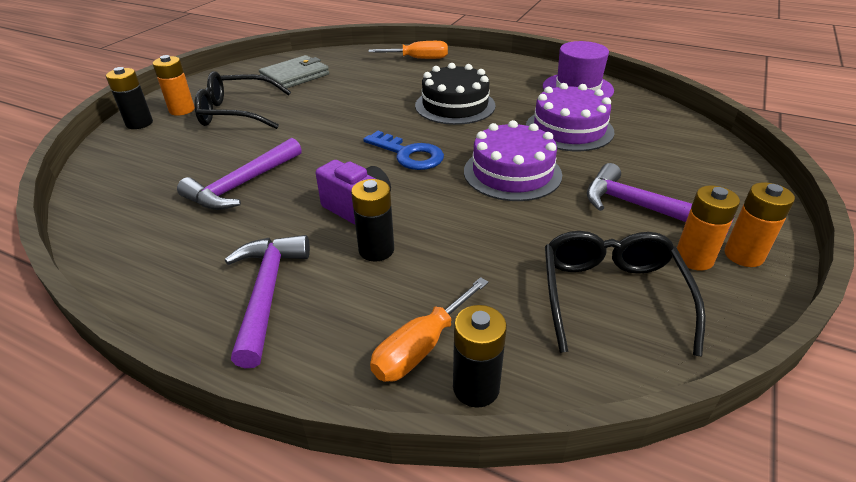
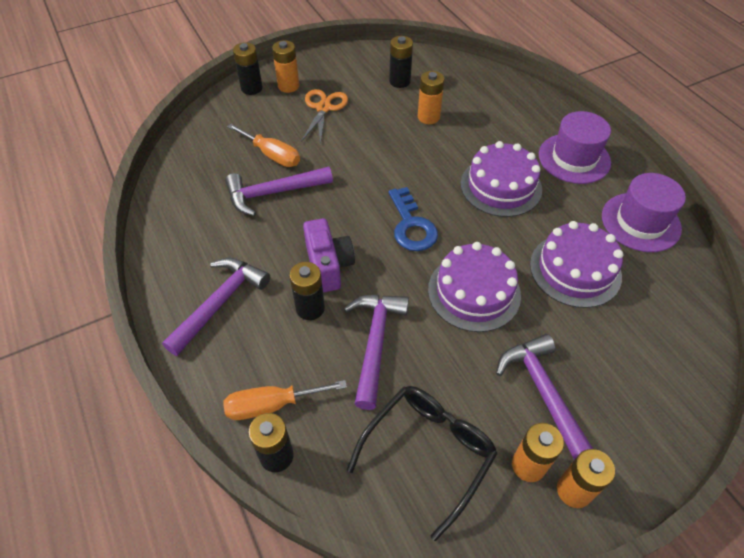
camera: 35 degrees right, 15 degrees up
black glasses [194,71,291,129] -> orange scissors [301,89,348,145]
grey wallet [259,55,329,88] -> black battery [389,36,413,88]
orange screwdriver [368,41,448,59] -> orange screwdriver moved to [227,124,300,167]
black cake [415,63,496,125] -> purple cake [461,141,542,217]
none -> purple hammer [344,295,409,410]
none -> orange battery [418,71,445,124]
none -> purple hat [539,111,611,184]

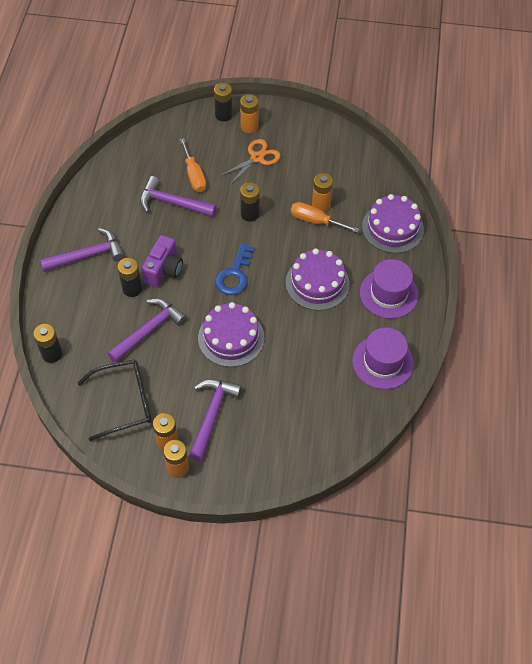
camera: 35 degrees right, 5 degrees up
orange screwdriver [223,380,347,420] -> orange screwdriver moved to [291,202,359,233]
black battery [389,36,413,88] -> black battery moved to [240,182,260,222]
purple cake [530,221,623,308] -> purple cake moved to [362,194,424,253]

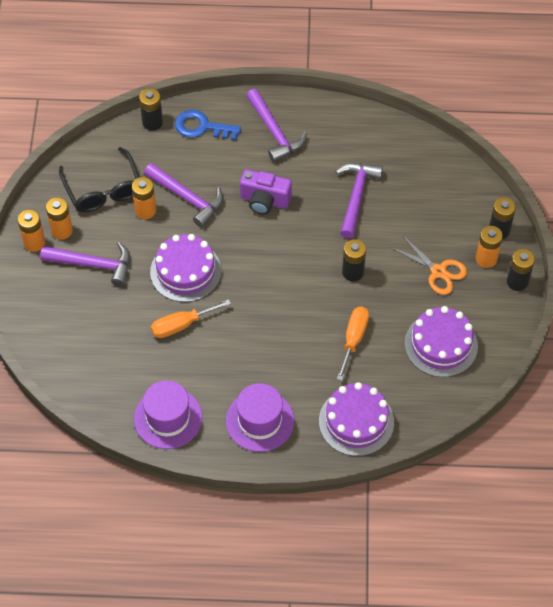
camera: 85 degrees right, 0 degrees up
black battery [117,258,142,297] -> black battery moved to [507,249,535,291]
orange screwdriver [180,138,206,192] -> orange screwdriver moved to [151,299,231,338]
blue key [215,243,255,295] -> blue key moved to [175,110,241,140]
purple cake [286,249,350,311] -> purple cake moved to [405,306,478,377]
orange battery [312,173,333,212] -> orange battery moved to [132,177,156,219]

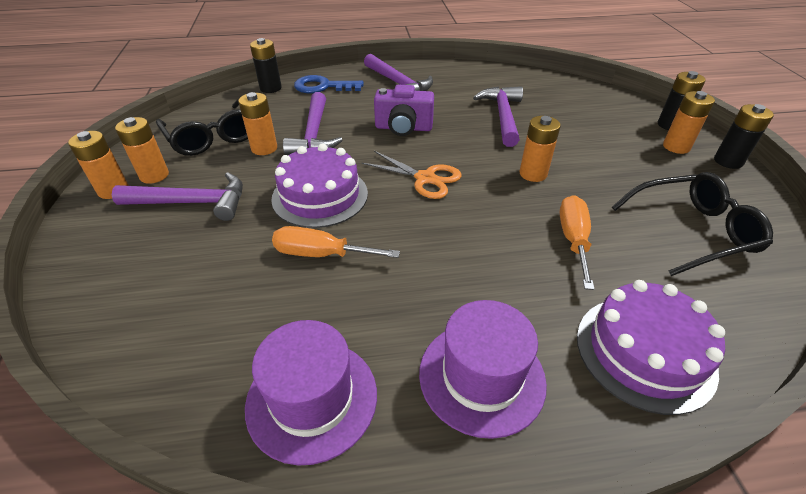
camera: 10 degrees left, 15 degrees down
purple hammer [144,163,223,228] -> purple hammer turned 60 degrees clockwise [283,92,343,155]
orange screwdriver [151,299,231,338] -> orange screwdriver turned 45 degrees clockwise [272,226,400,258]
black battery [342,239,366,282] -> orange battery [519,116,561,182]
orange scissors [392,235,467,295] -> orange scissors moved to [362,151,462,199]
purple cake [405,306,478,377] -> black glasses [612,172,773,276]

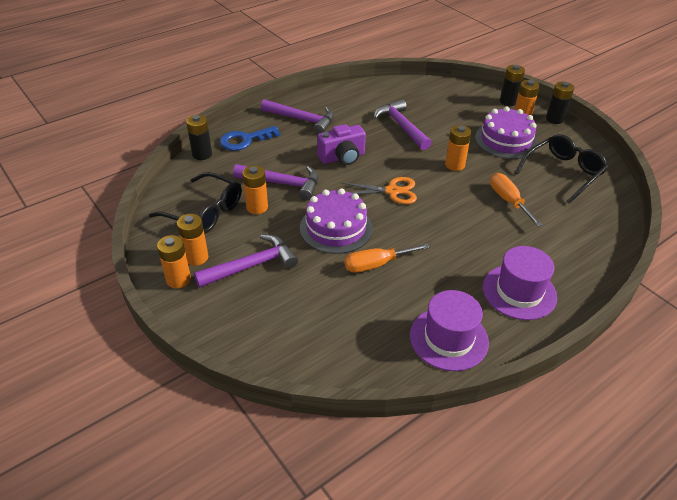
camera: 30 degrees left, 0 degrees up
purple hammer [283,92,343,155] -> purple hammer turned 45 degrees counterclockwise [233,164,318,200]
purple cake [577,280,725,415] -> purple cake moved to [475,107,538,159]

